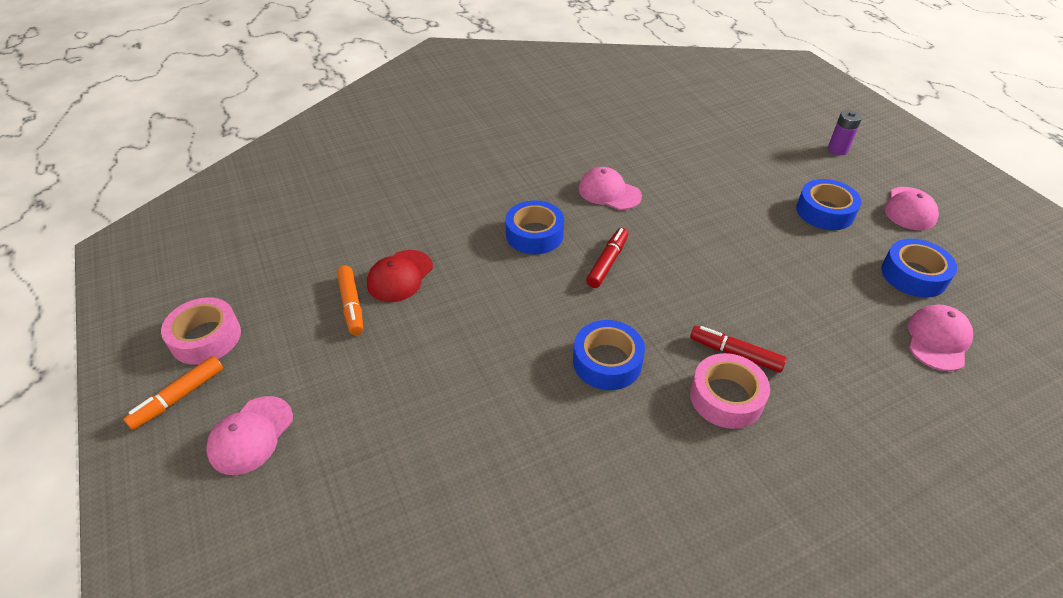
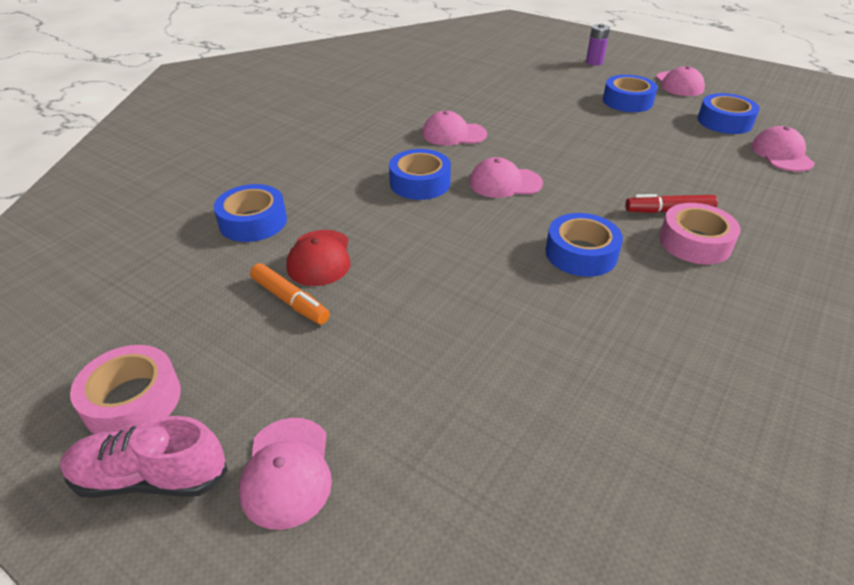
camera: 30 degrees left, 5 degrees down
orange marker [123,356,223,430] -> pink shoe [60,416,228,498]
red marker [586,228,628,288] -> pink cap [469,157,543,198]
none -> blue tape [214,184,287,242]

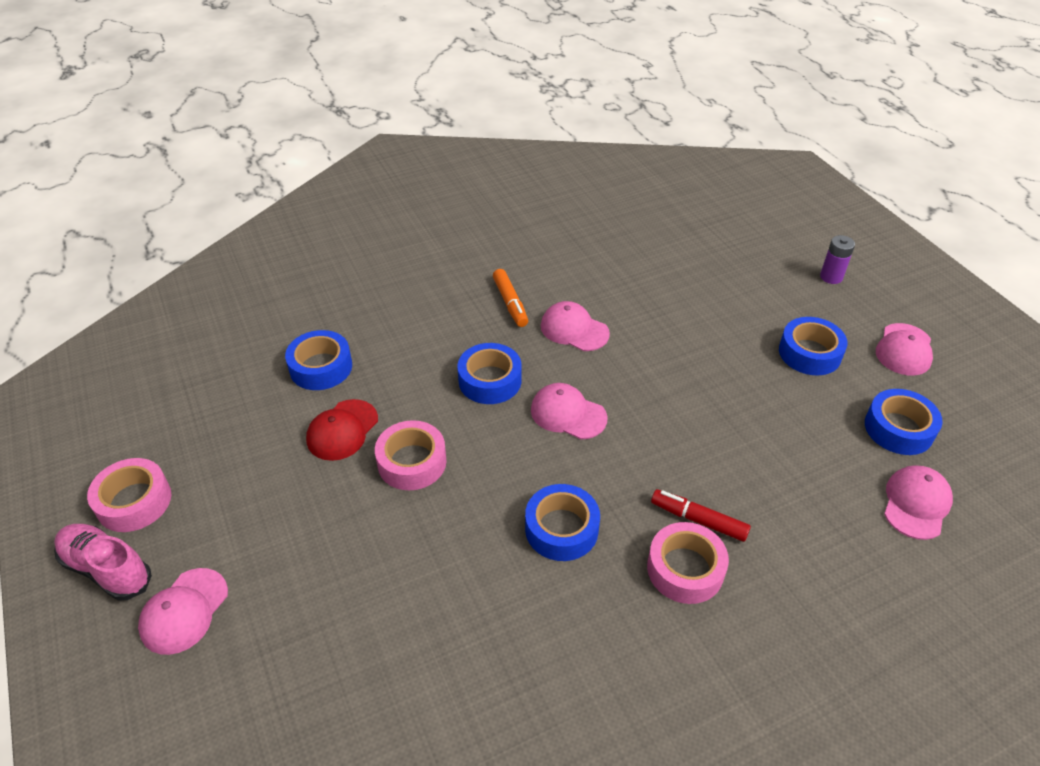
camera: 30 degrees right, 5 degrees up
orange marker [250,263,330,325] -> orange marker moved to [493,269,528,327]
none -> pink tape [375,420,446,490]

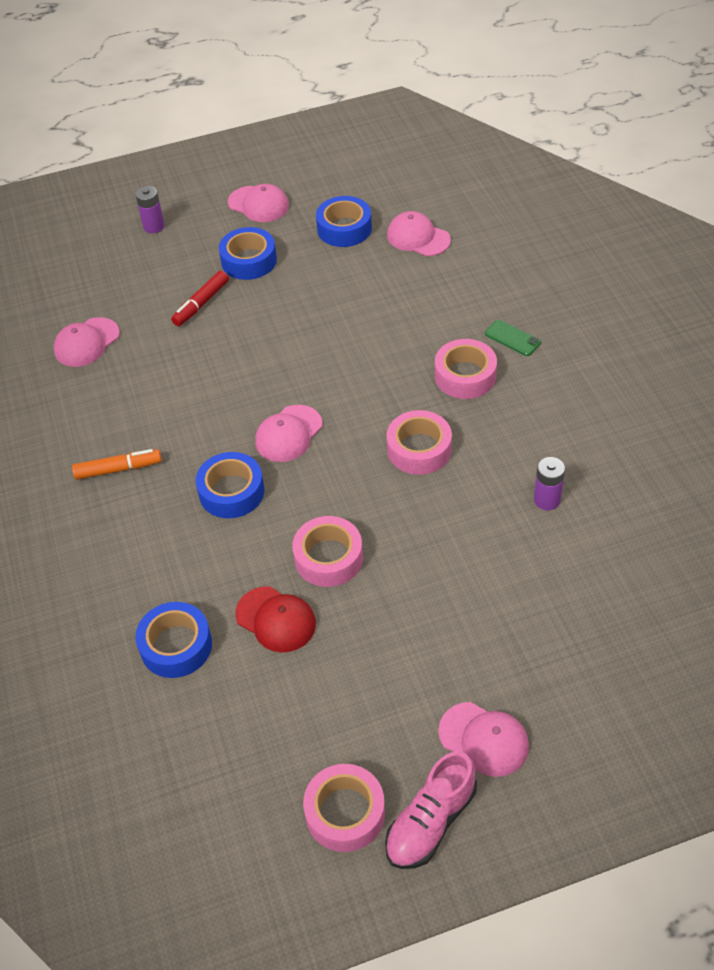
camera: 80 degrees left, 5 degrees up
blue tape [525,484,600,561] -> pink tape [387,410,452,475]
pink cap [541,301,610,351] -> pink cap moved to [54,317,120,367]
red marker [651,489,751,542] -> red marker moved to [171,271,229,326]
none -> green phone [485,320,541,356]
none -> purple battery [534,457,565,510]

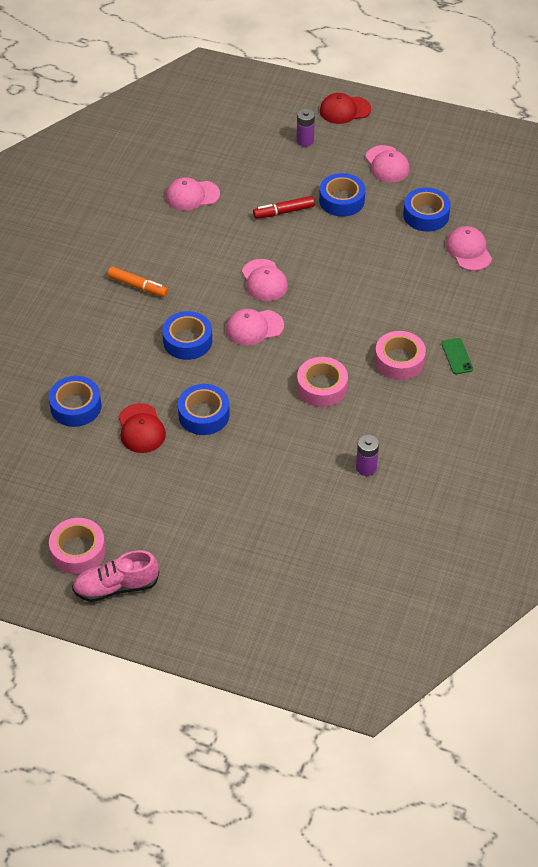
camera: 35 degrees right, 0 degrees up
pink tape [292,516,363,587] -> blue tape [178,384,230,435]
pink cap [438,702,529,777] -> pink cap moved to [242,259,288,301]
none -> red cap [320,93,371,124]

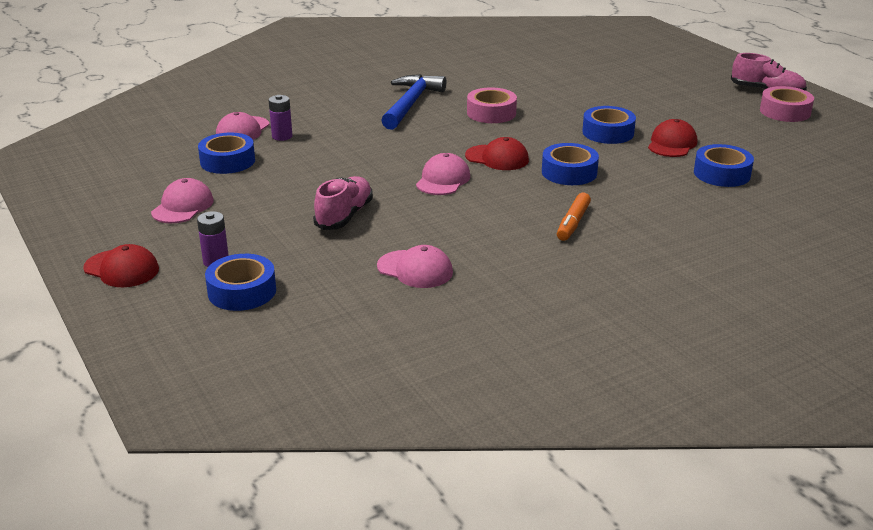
camera: 140 degrees left, 20 degrees down
orange marker [108,267,168,297] -> orange marker turned 135 degrees counterclockwise [557,193,591,241]
pink cap [226,309,284,346] -> red cap [465,137,529,170]
red marker [253,196,315,219] -> pink shoe [313,176,373,230]
blue tape [319,173,365,217] -> blue tape moved to [205,254,276,311]
purple battery [356,435,379,476] -> purple battery moved to [269,95,292,141]
pink tape [375,331,426,380] -> blue hammer [381,74,446,130]
green phone [441,338,473,374] -> none

